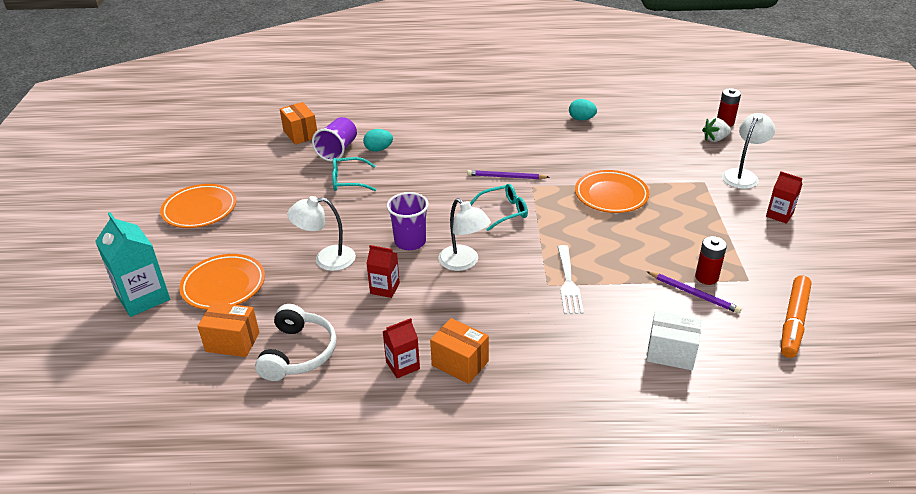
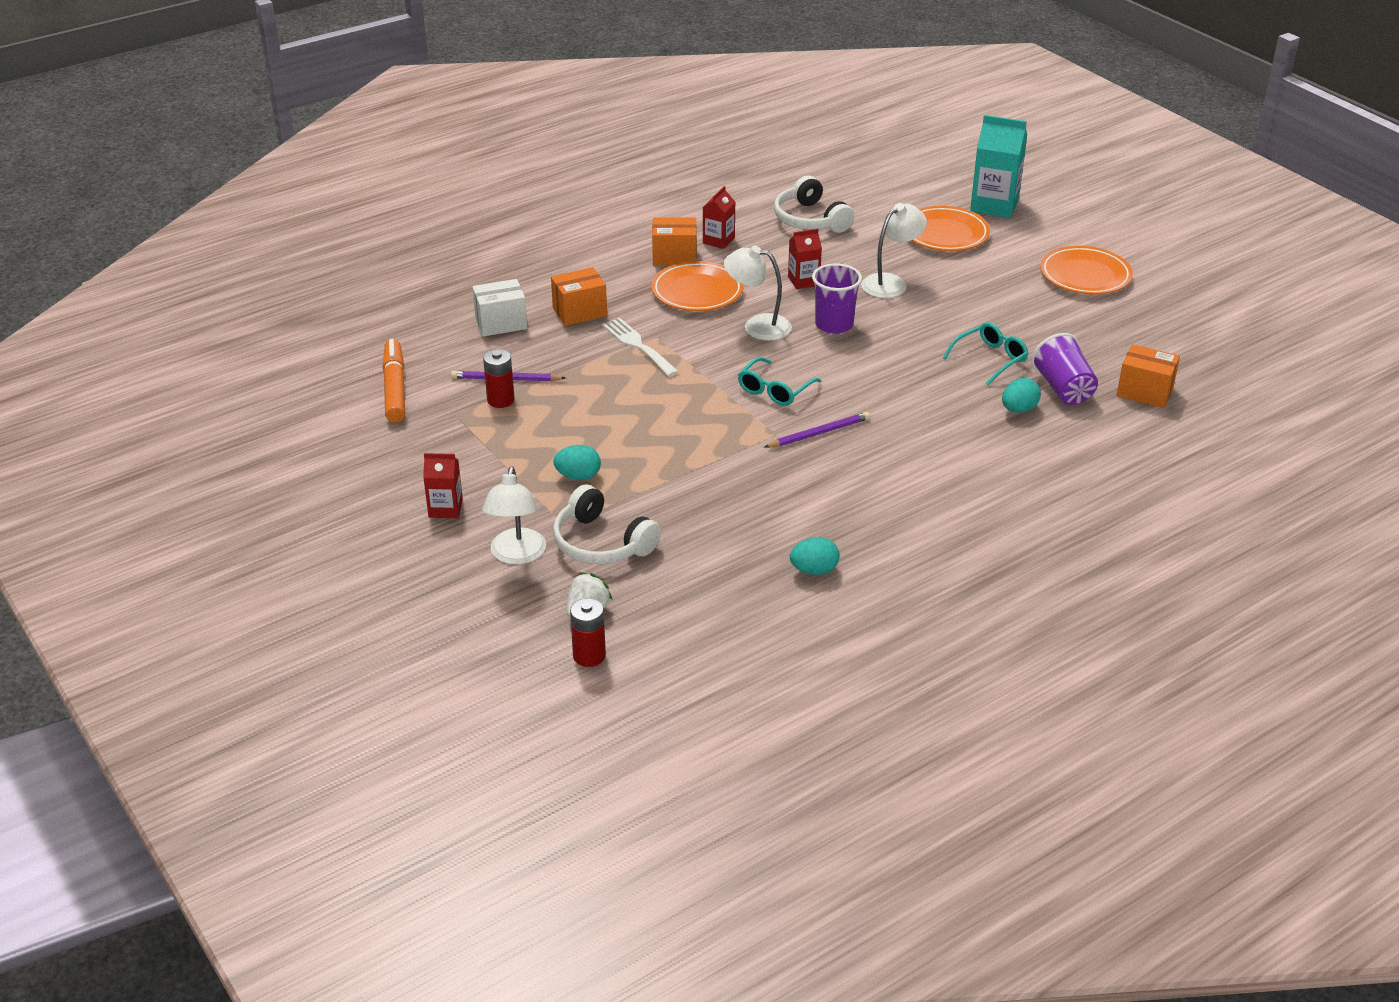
camera: 145 degrees right, 0 degrees up
orange box [197,302,260,357] -> orange box moved to [551,267,607,326]
orange plate [575,170,649,213] -> orange plate moved to [652,261,744,311]
none -> turquoise egg [553,445,601,480]
none -> white headphones [553,485,661,564]

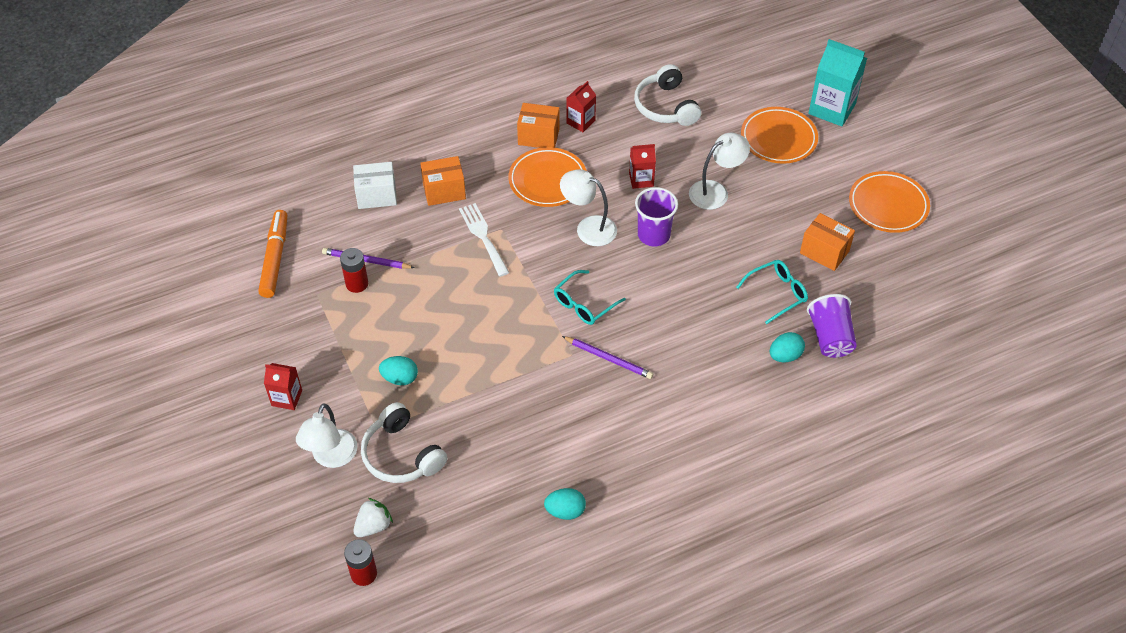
camera: 10 degrees right, 15 degrees up
purple pencil [764,412,870,448] -> purple pencil turned 45 degrees clockwise [562,336,653,379]
orange box [1117,344,1180,408] -> orange box moved to [800,213,855,271]

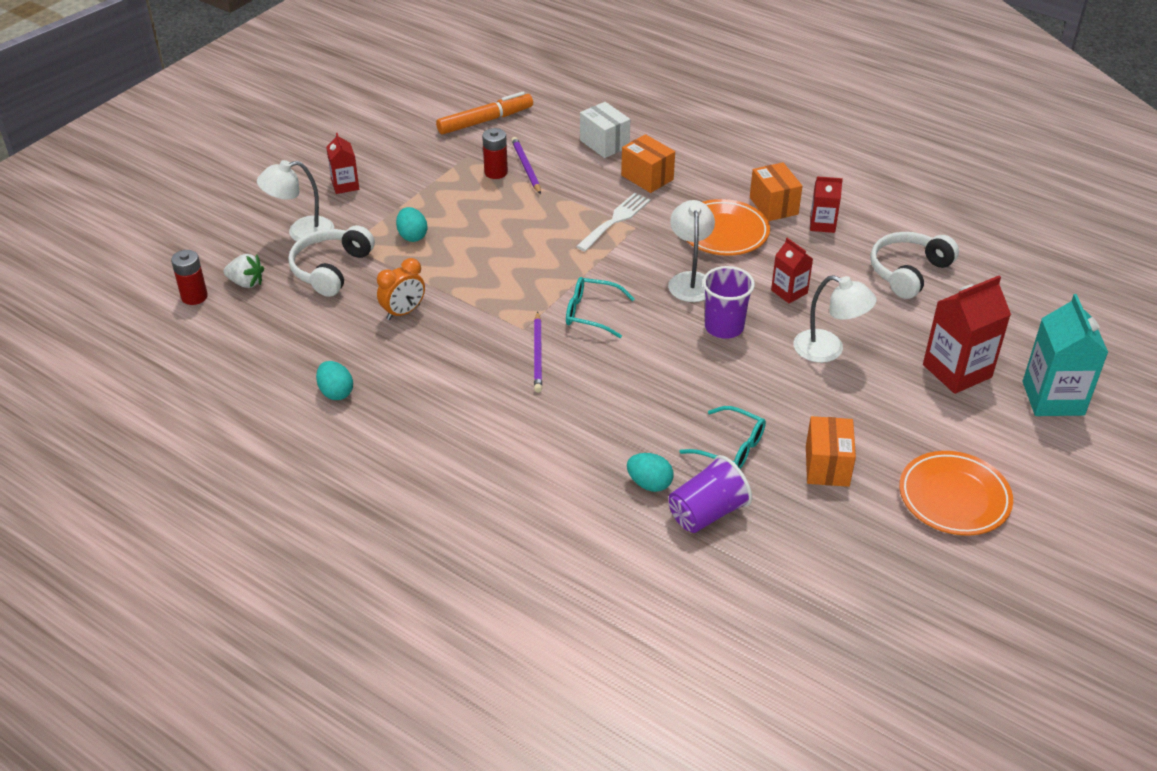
camera: 60 degrees right, 10 degrees down
orange plate [741,107,818,164] -> red carton [923,276,1011,394]
none -> orange clock [377,258,425,320]

